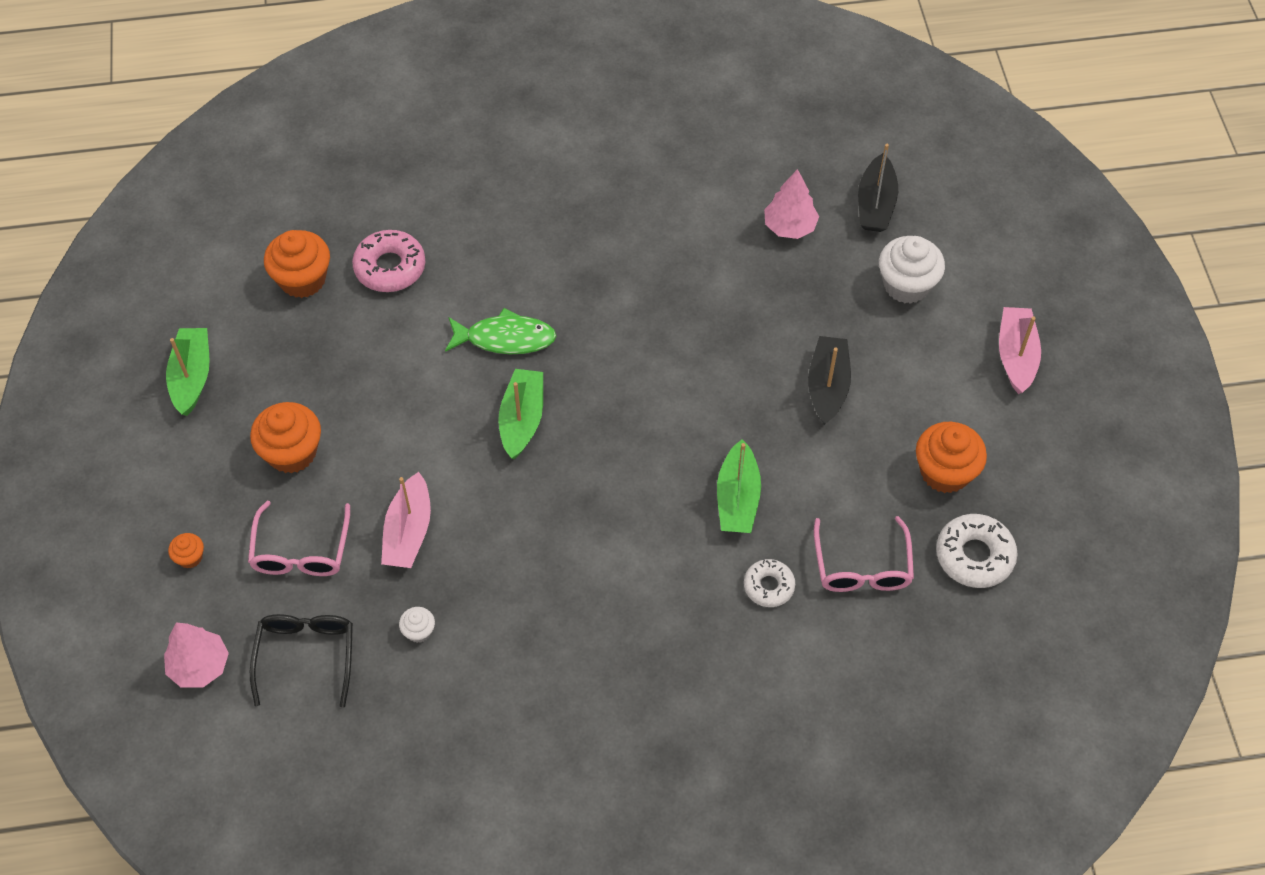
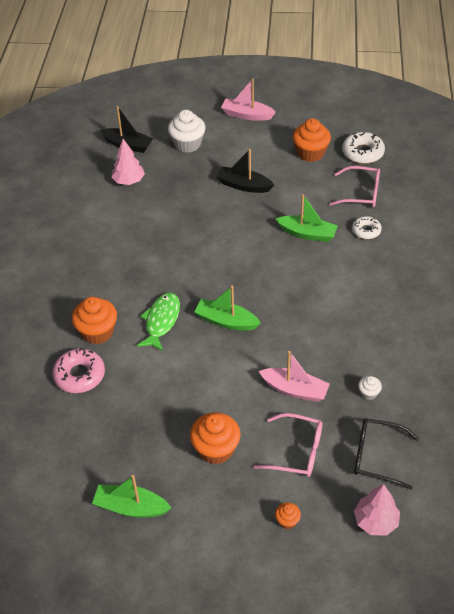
camera: 75 degrees left, 10 degrees down
orange cupcake [264,230,330,298] -> orange cupcake moved to [72,297,117,344]

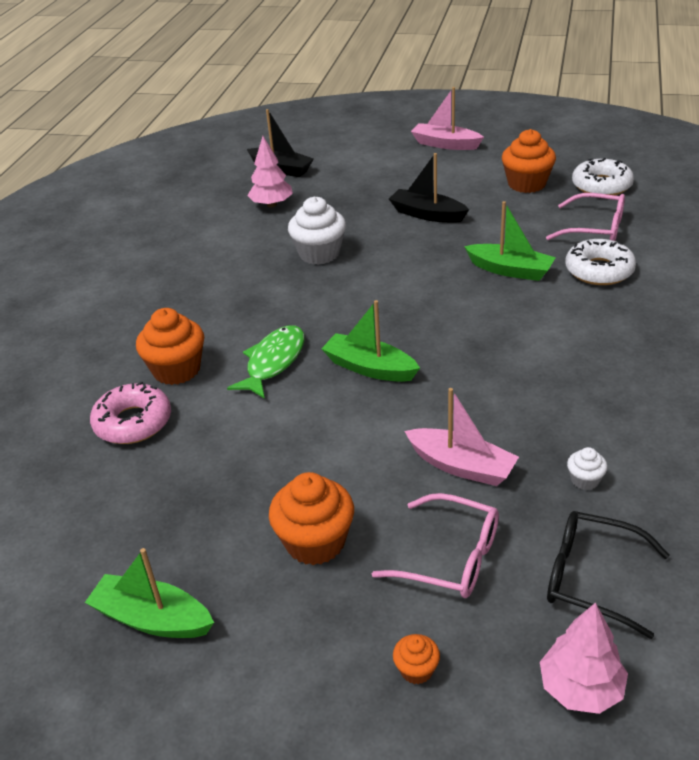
camera: 10 degrees right, 10 degrees down
white cupcake [168,110,206,153] -> white cupcake moved to [288,197,346,265]
white donut [352,216,382,239] -> white donut [565,239,636,285], size x1.57

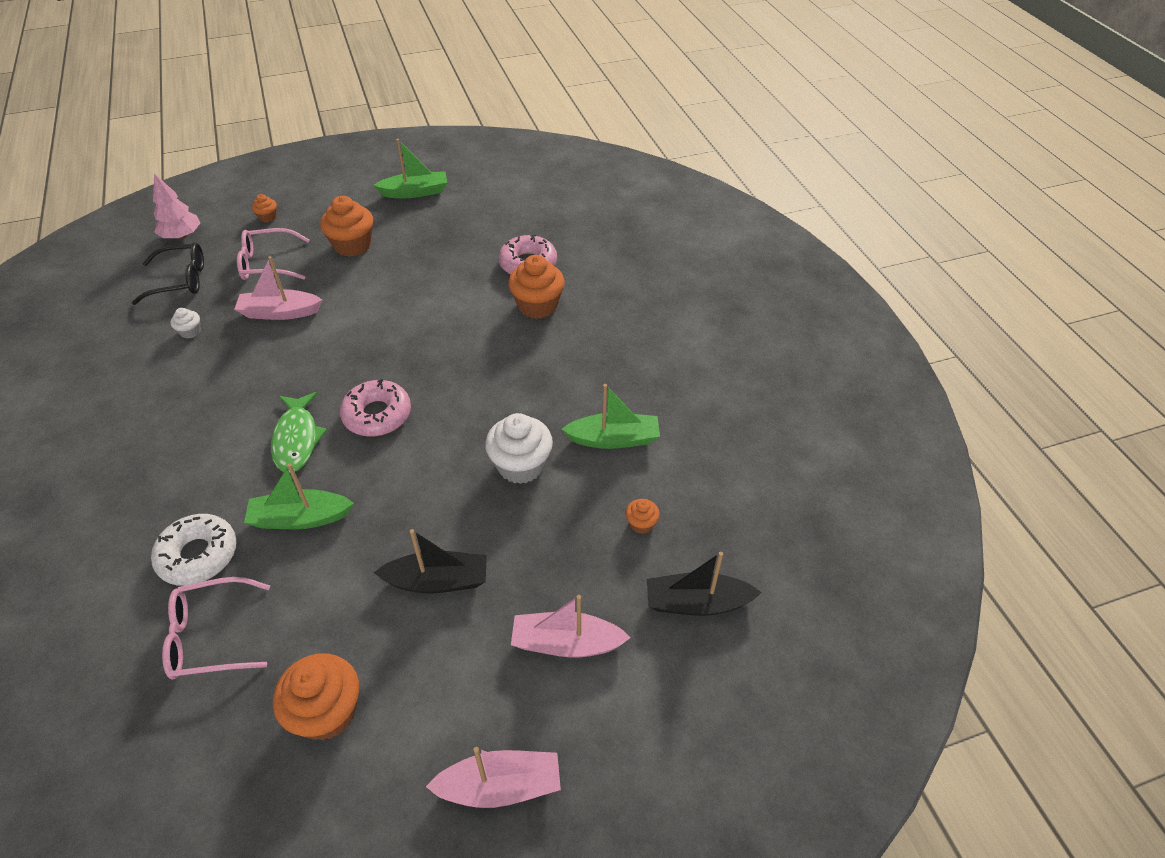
camera: 145 degrees right, 10 degrees up
green fish [227,325,305,399] -> green fish moved to [271,392,327,473]
pink tree [247,136,293,207] -> orange cupcake [626,499,660,534]
green boat [321,300,420,382] -> green boat moved to [562,384,660,449]
white donut [572,158,634,195] -> none
none -> pink donut [340,379,411,436]
none -> pink boat [511,595,631,657]

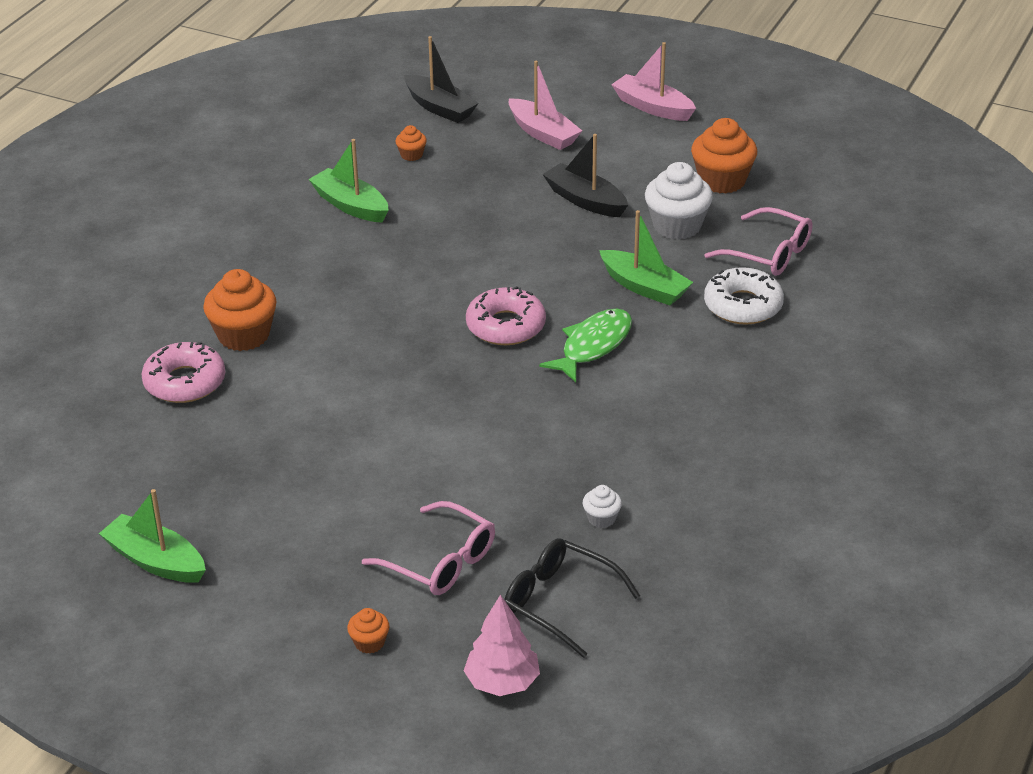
camera: 135 degrees left, 10 degrees down
pink boat [234,256,322,320] -> none
orange cupcake [320,196,373,257] -> none
white cupcake [485,413,553,484] -> white cupcake moved to [645,162,713,240]

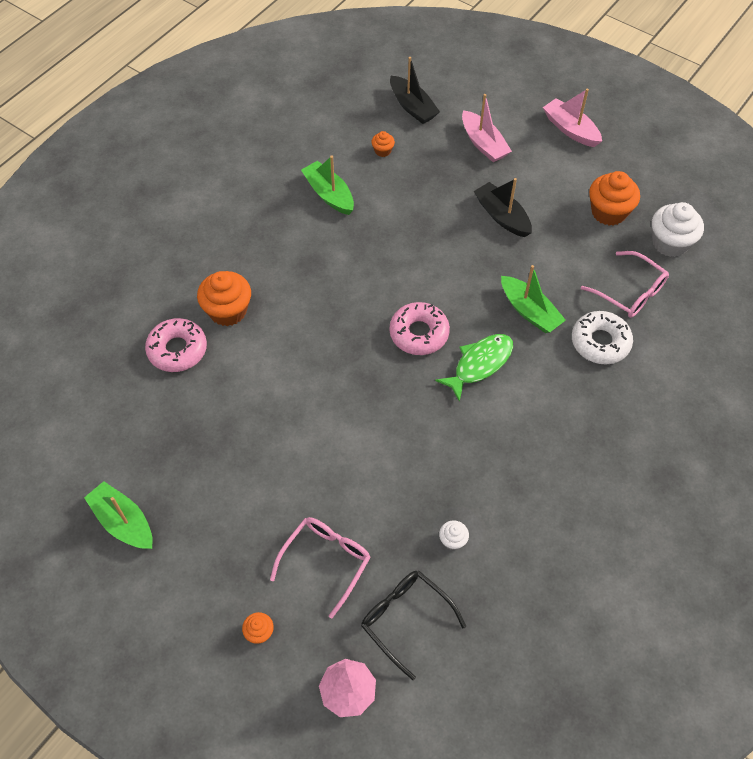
camera: 10 degrees right, 20 degrees up
pink glasses [362,501,495,595] -> pink glasses turned 105 degrees counterclockwise [270,517,371,618]
white cupcake [645,162,713,240] -> white cupcake moved to [652,202,704,257]

